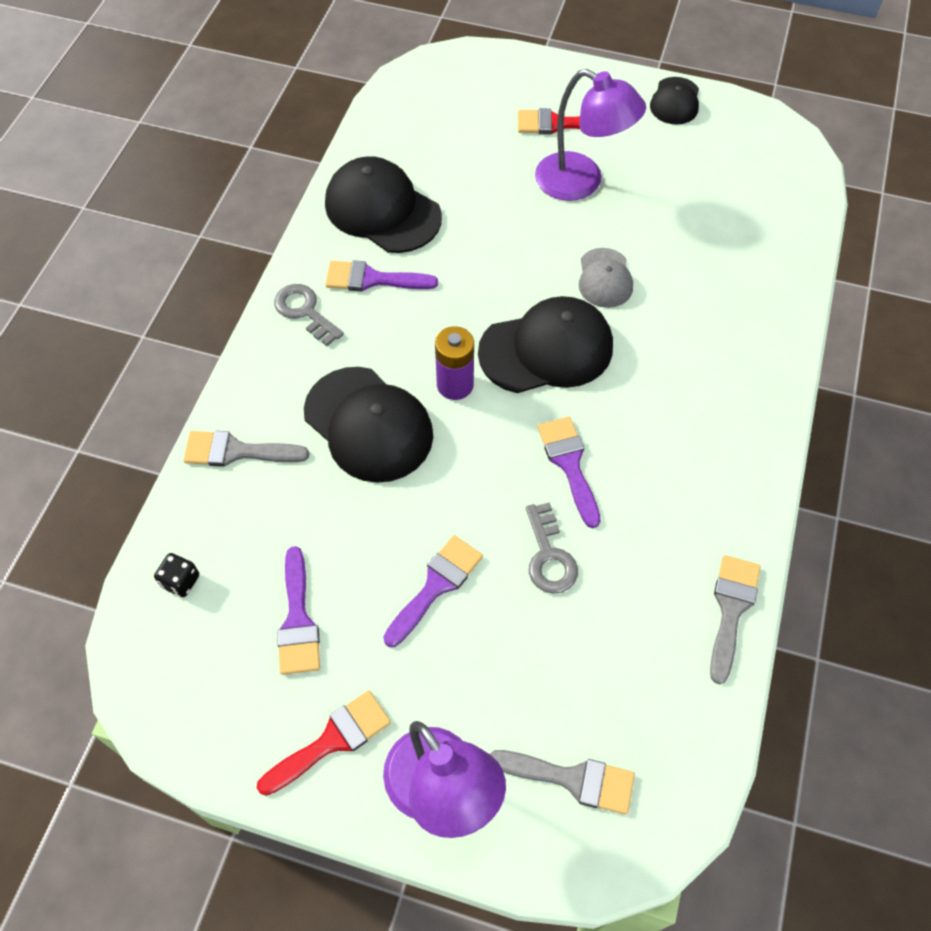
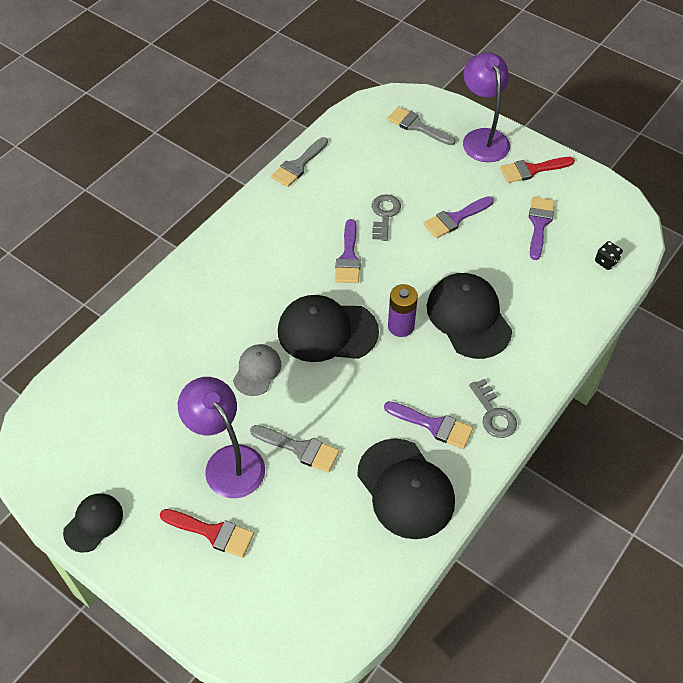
camera: 160 degrees left, 5 degrees down
grey brush [183,431,309,467] -> grey brush moved to [250,425,339,473]

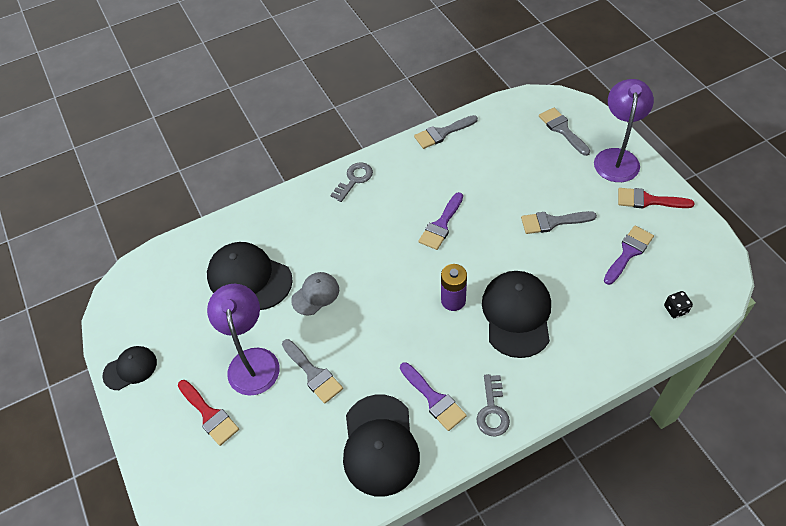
camera: 30 degrees right, 0 degrees up
black cap [278,295,379,362] -> black cap moved to [207,242,293,310]
grey key [372,194,401,241] -> grey key moved to [331,162,373,202]
purple brush [424,196,494,238] -> grey brush [521,211,597,234]

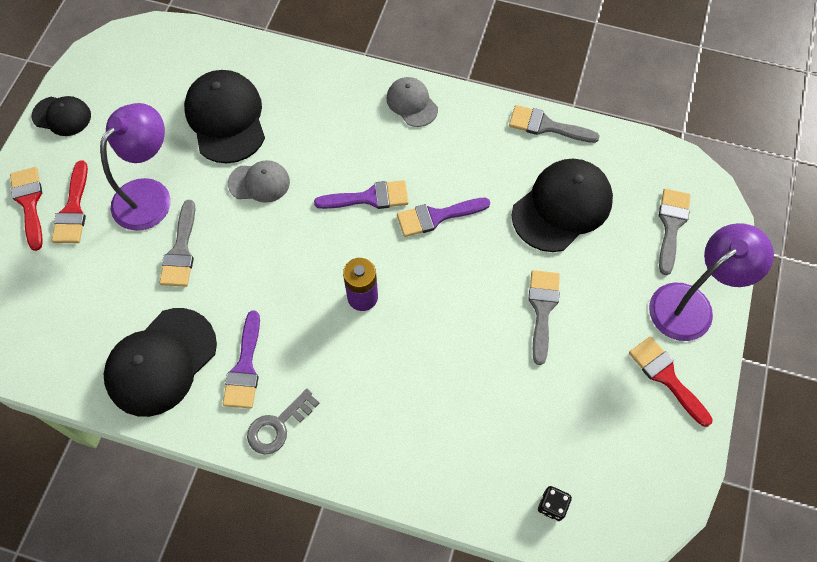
camera: 40 degrees right, 10 degrees up
grey key [331,162,373,202] -> grey cap [386,77,438,127]
black cap [482,271,551,358] -> black cap moved to [511,159,613,252]
grey brush [521,211,597,234] -> grey brush turned 60 degrees clockwise [529,270,560,365]
purple brush [604,226,654,285] -> purple brush moved to [314,180,408,209]
none -> red brush [10,167,43,251]

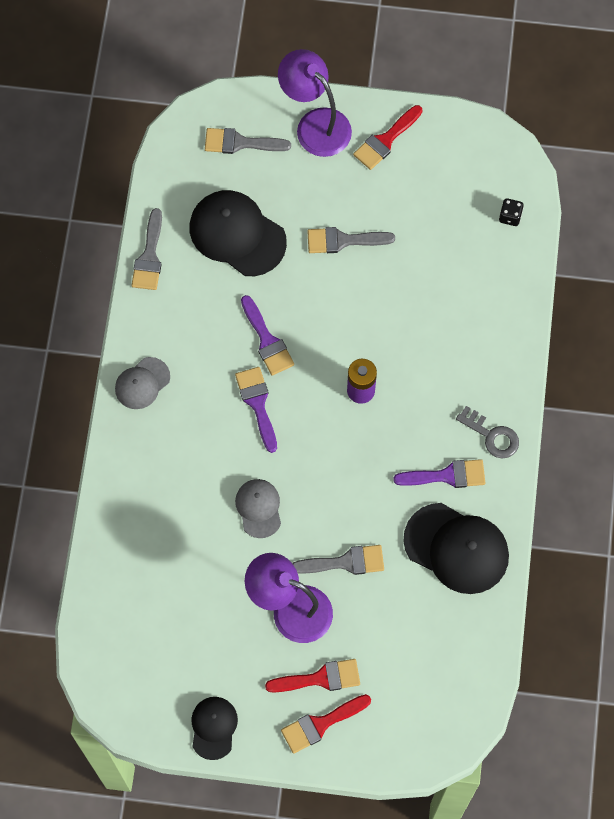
camera: 100 degrees left, 5 degrees up
black cap [184,70,265,163] -> none

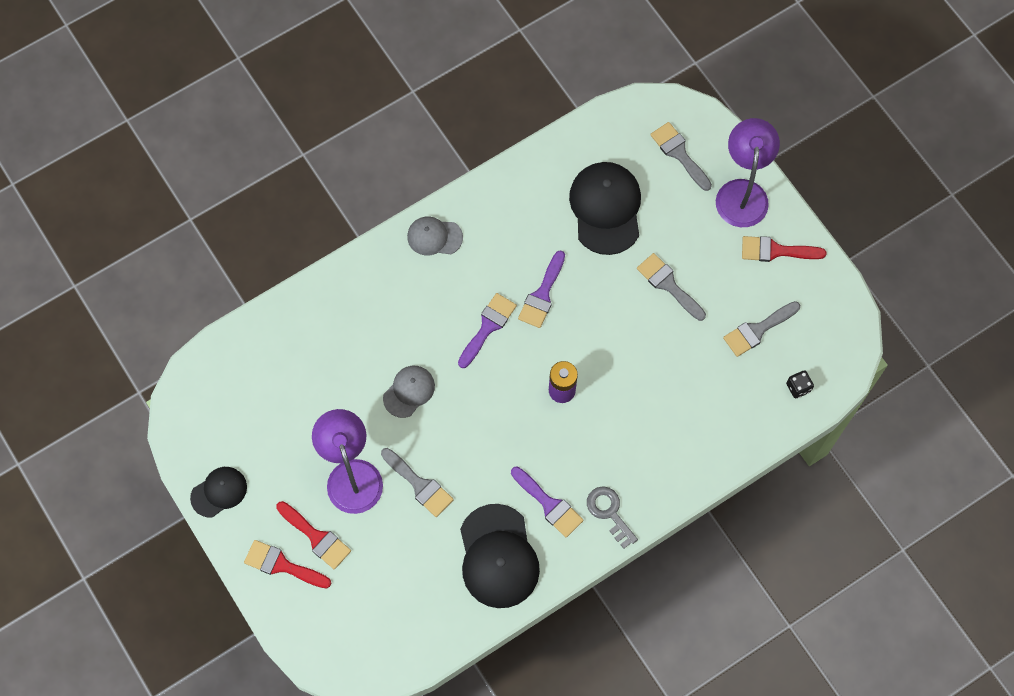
camera: 50 degrees right, 0 degrees up
grey brush [132,208,162,290] -> grey brush moved to [723,301,800,357]
grey key [456,406,519,458] -> grey key turned 150 degrees clockwise [587,486,638,549]

